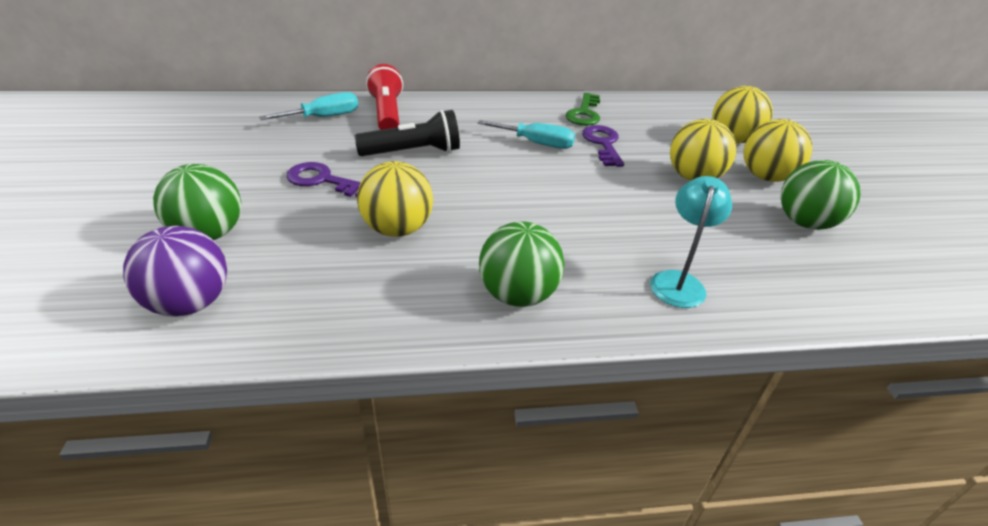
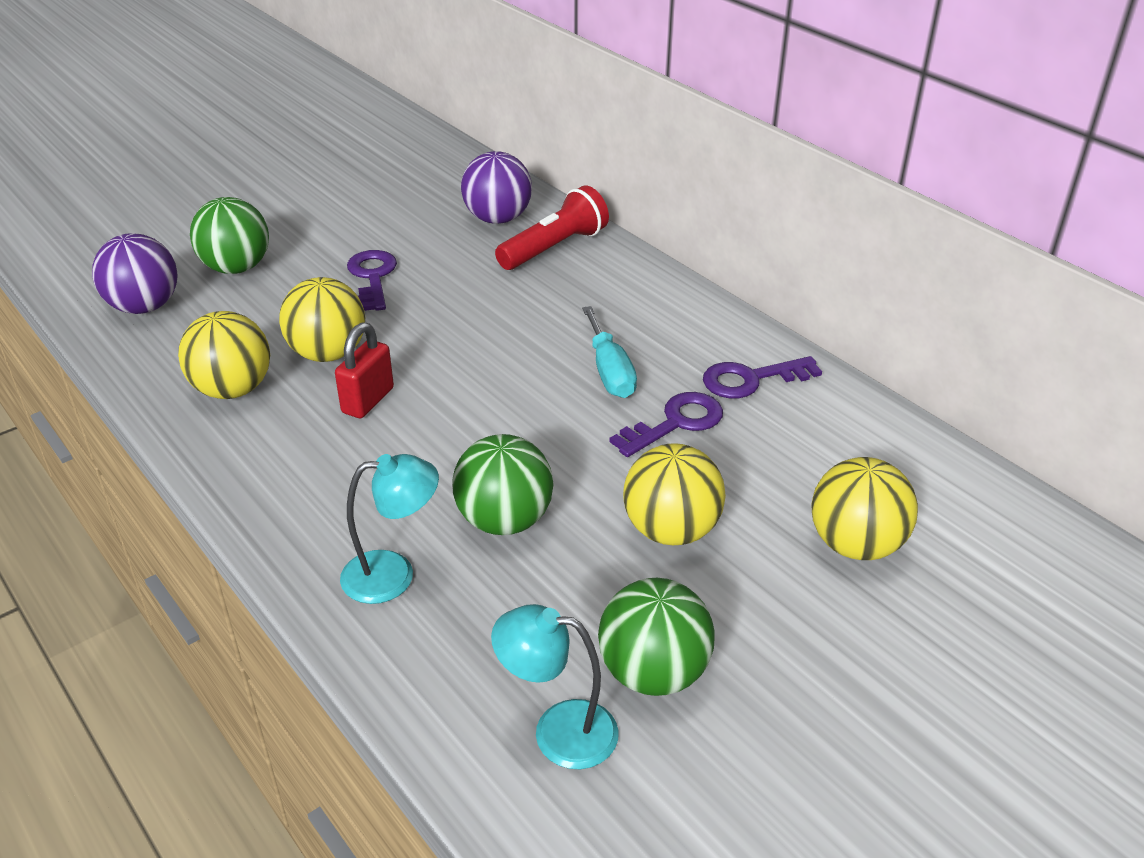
camera: 60 degrees right, 0 degrees up
turquoise screwdriver [259,92,358,120] -> purple ball [461,151,532,224]
black flashlight [354,110,460,156] -> none
green ball [479,221,564,307] -> green ball moved to [452,434,553,535]
green key [566,93,600,126] -> purple key [703,356,822,398]
yellow ball [743,119,812,182] -> yellow ball moved to [178,311,270,399]
none -> red padlock [335,322,394,418]
none -> turquoise lamp [491,604,619,769]

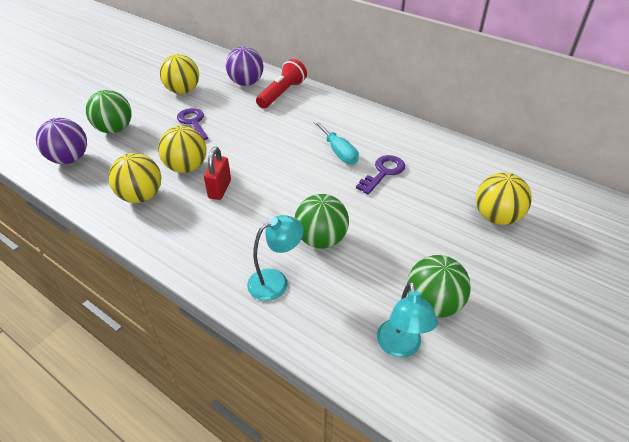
camera: 15 degrees left, 5 degrees up
turquoise lamp [491,604,619,769] -> turquoise lamp turned 90 degrees counterclockwise [377,281,438,357]
yellow ball [623,443,726,545] -> yellow ball moved to [160,54,199,94]
purple key [703,356,822,398] -> none

